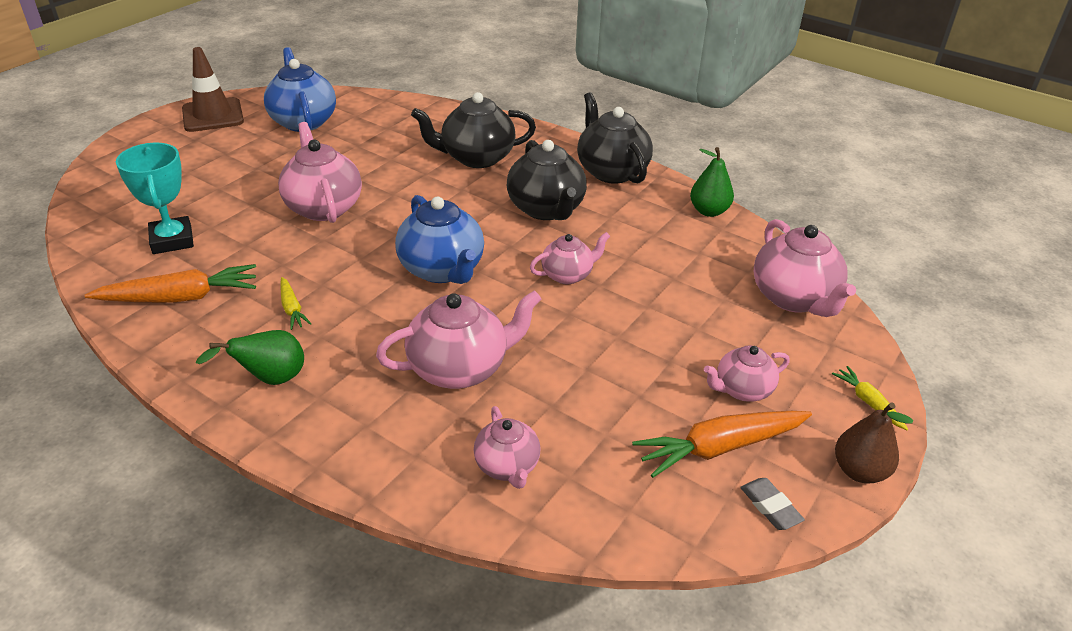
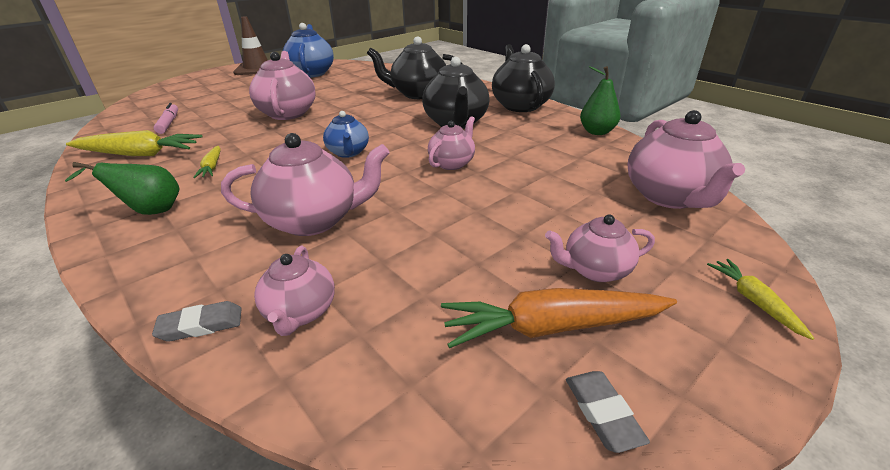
camera: 15 degrees right, 5 degrees down
orange carrot [84,264,256,303] -> yellow carrot [66,130,203,156]
turquoise trophy [116,143,194,254] -> pink marker [153,103,178,134]
blue teapot [395,195,484,284] -> blue teapot [323,111,369,158], size x0.60
pink teapot [530,232,610,284] -> pink teapot turned 45 degrees counterclockwise [428,116,475,170]
brown pear [835,402,913,483] -> none
none -> grey eraser [152,301,242,342]

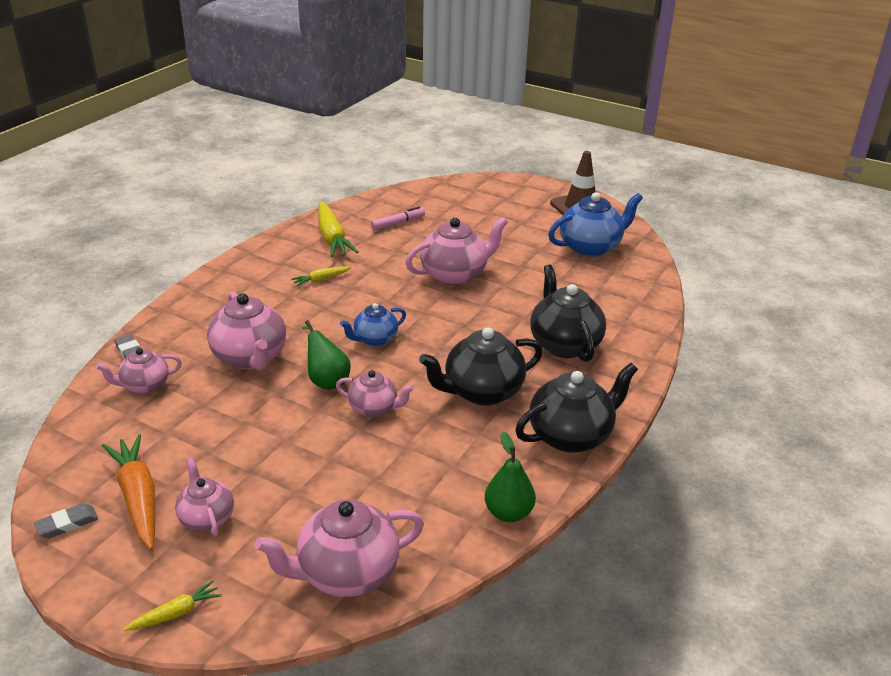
camera: 70 degrees right, 0 degrees up
green pear [65,162,179,215] -> green pear moved to [302,320,351,390]

